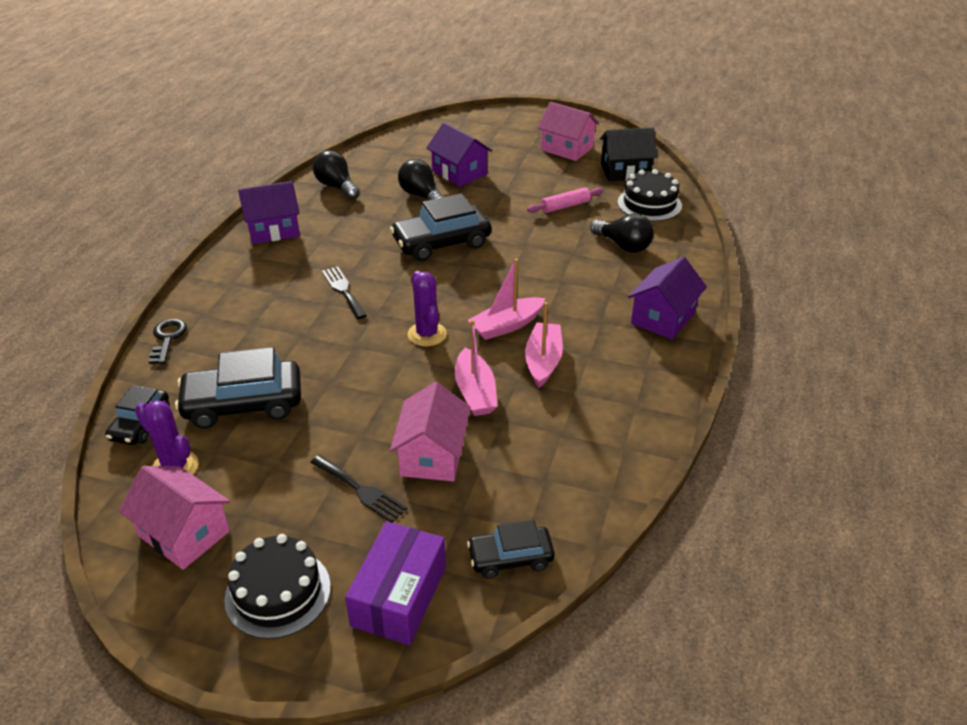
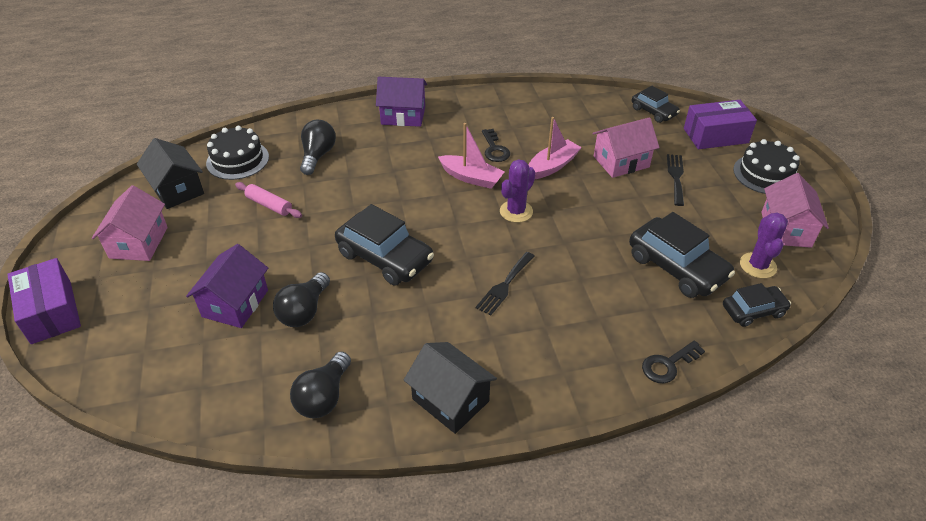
camera: 120 degrees left, 5 degrees up
purple house [238,181,300,244] -> black house [404,342,497,434]
pink boat [525,302,563,388] -> black key [482,129,510,162]
none -> purple box [7,258,81,344]

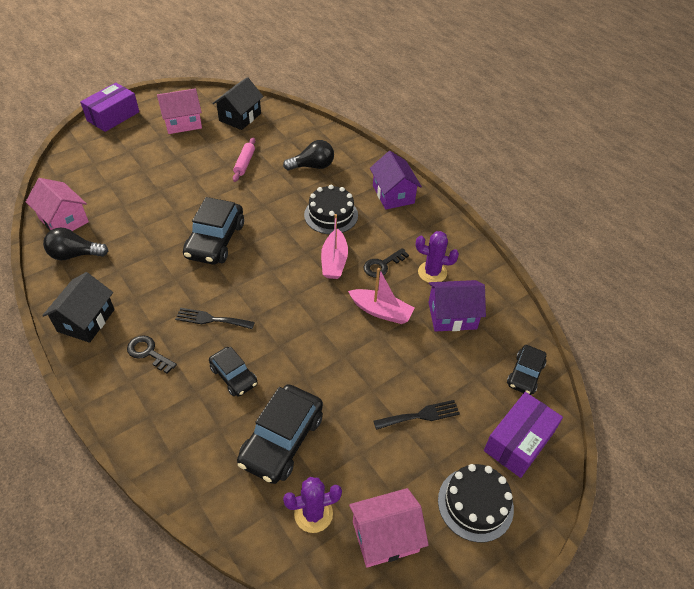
camera: 65 degrees right, 5 degrees up
purple house [186,244,268,328] -> purple house moved to [428,280,486,331]
black cake [206,126,269,180] -> black cake moved to [304,185,358,234]
black light bulb [273,272,330,327] -> none
purple cactus [500,159,535,223] -> purple cactus moved to [416,231,459,283]
pink house [592,117,660,178] -> pink house moved to [26,178,89,231]
black key [642,341,705,383] -> black key moved to [127,335,177,374]
purple box [684,100,757,149] -> purple box turned 75 degrees clockwise [484,392,563,478]
black car [723,283,791,327] -> black car moved to [209,347,258,397]

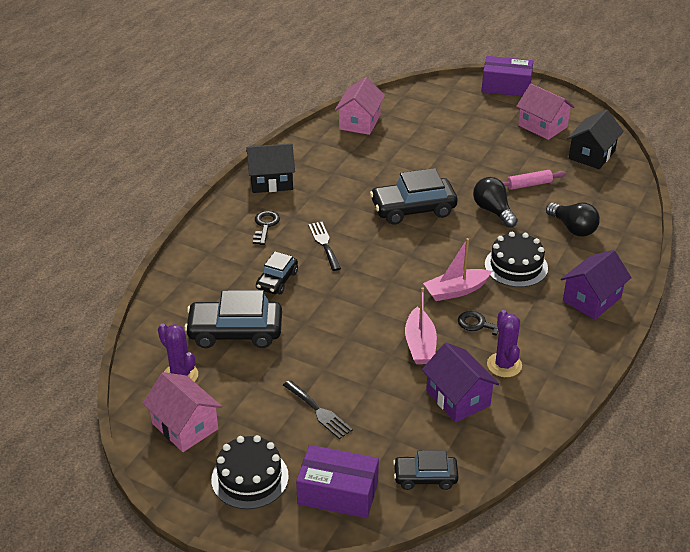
camera: 65 degrees right, 10 degrees down
black light bulb [43,228,108,260] -> black light bulb moved to [473,177,518,227]
black house [212,77,264,130] -> black house turned 60 degrees counterclockwise [567,109,624,169]

